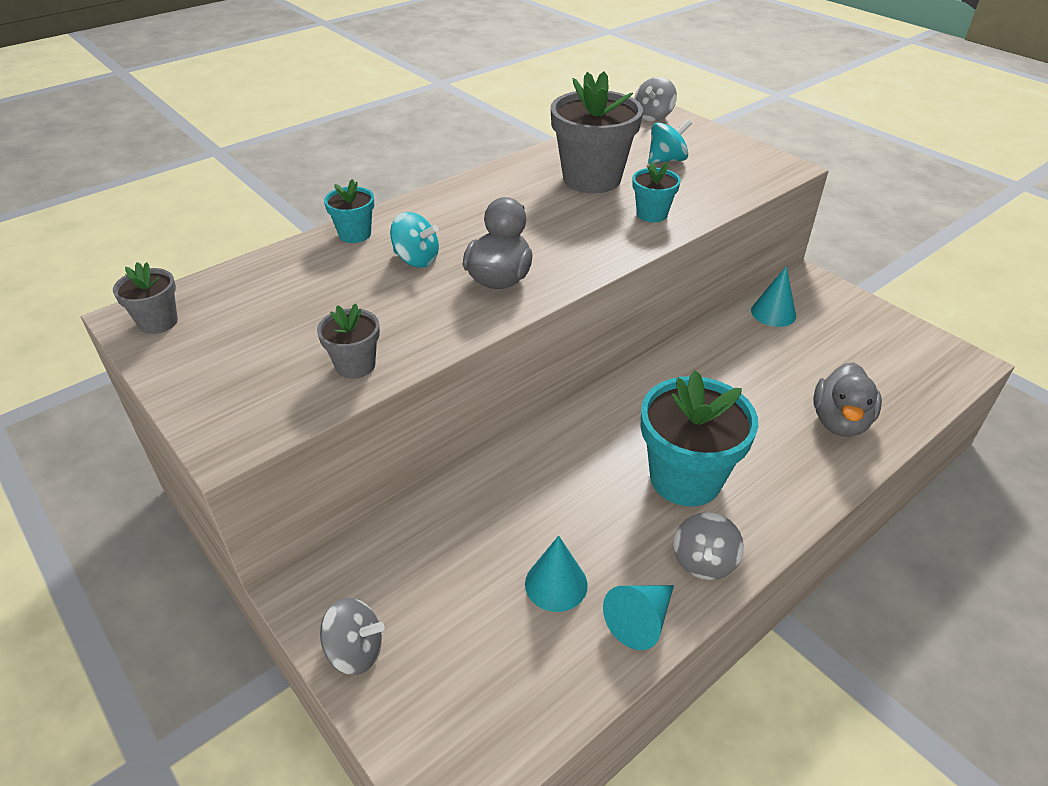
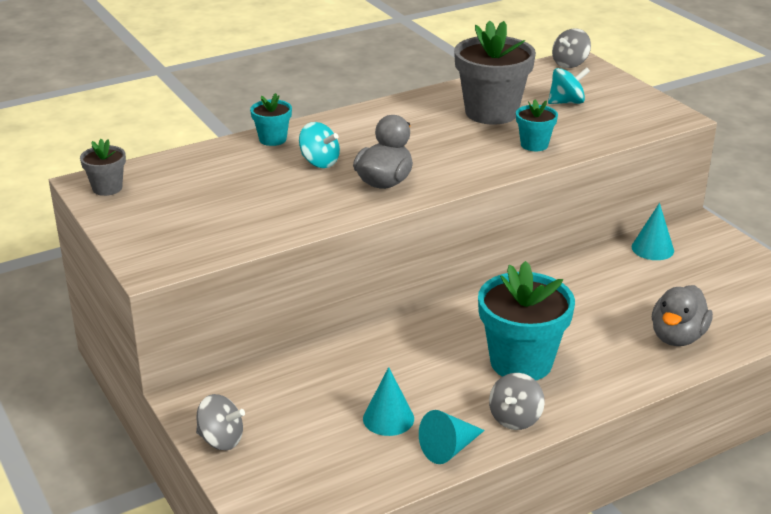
camera: 10 degrees right, 10 degrees down
grey flower pot [317,304,380,379] -> none

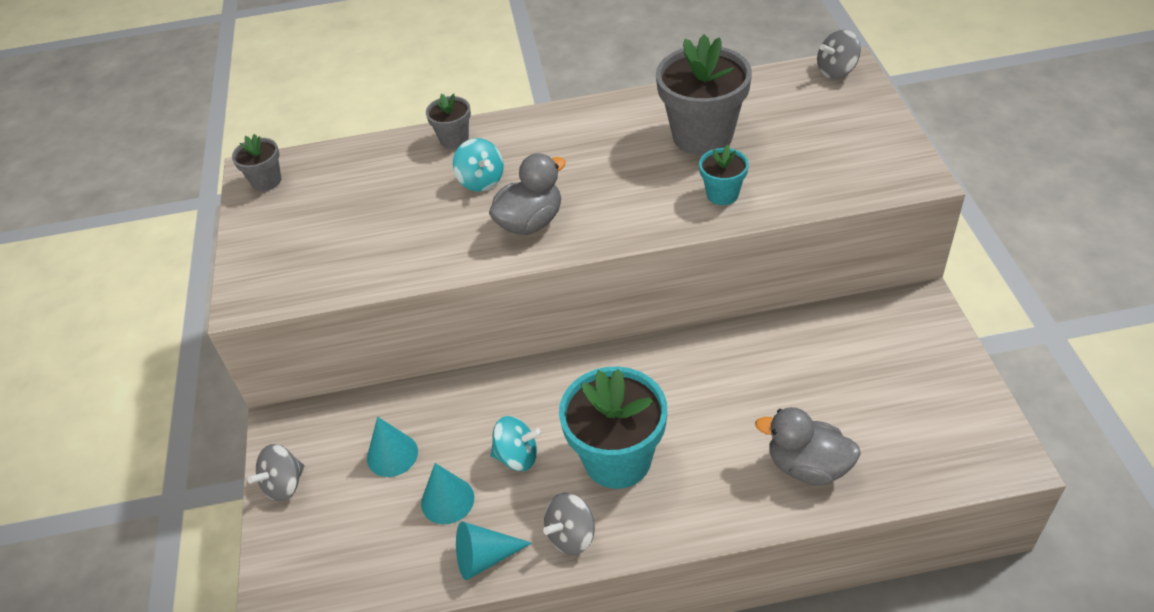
camera: 25 degrees right, 15 degrees up
grey spinning top [196,394,245,450] -> grey spinning top turned 90 degrees clockwise [248,444,304,502]
turquoise flower pot [250,93,292,146] -> grey flower pot [426,93,471,149]
turquoise spinning top [548,67,590,104] -> turquoise spinning top moved to [490,416,541,471]
turquoise cone [632,203,674,260] -> turquoise cone moved to [367,417,418,477]
grey duck [652,285,713,346] -> grey duck turned 60 degrees clockwise [755,407,861,485]

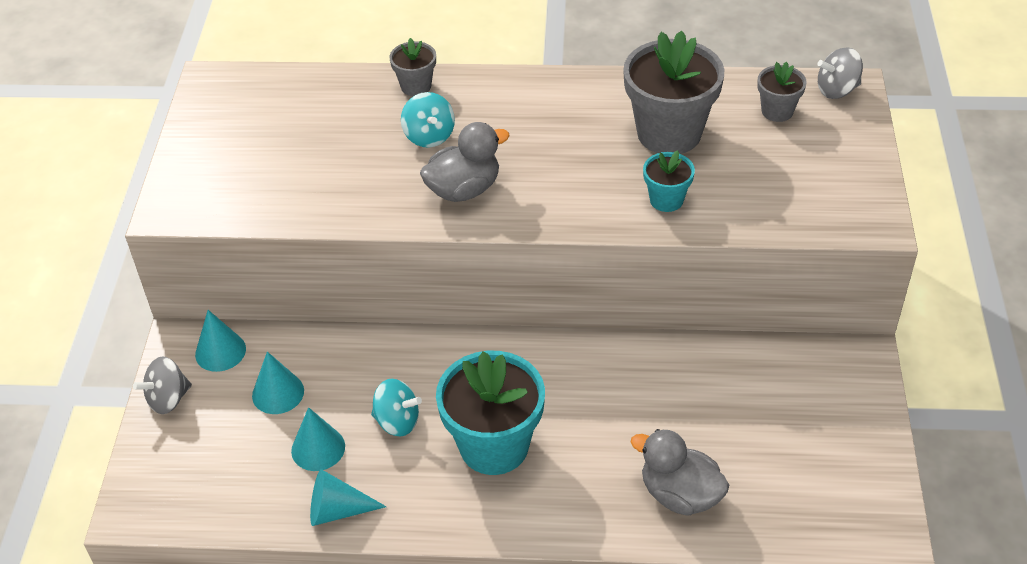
camera: 10 degrees right, 0 degrees up
grey flower pot [232,134,281,191] -> grey flower pot moved to [757,62,807,122]
grey spinning top [543,493,595,555] -> none
none -> turquoise cone [195,310,246,372]

